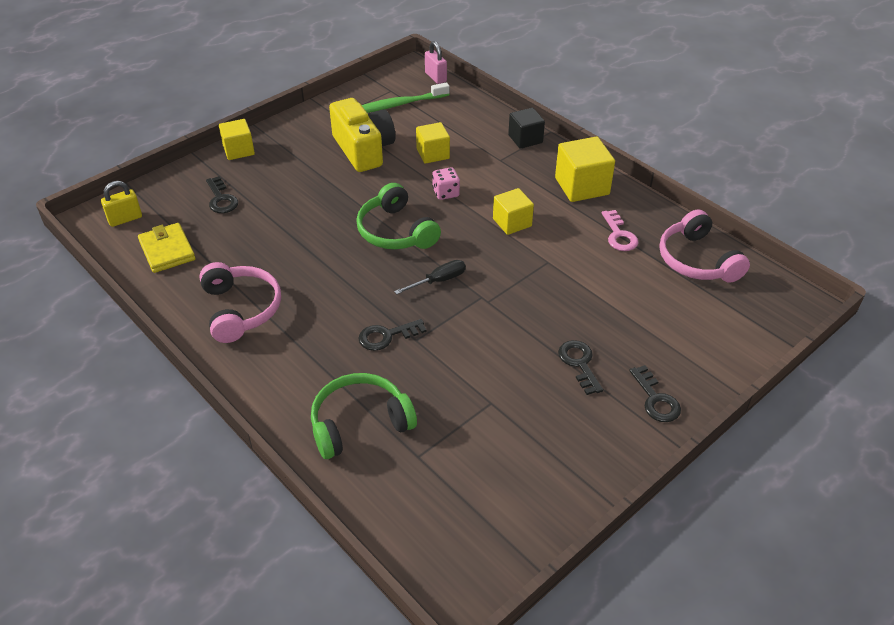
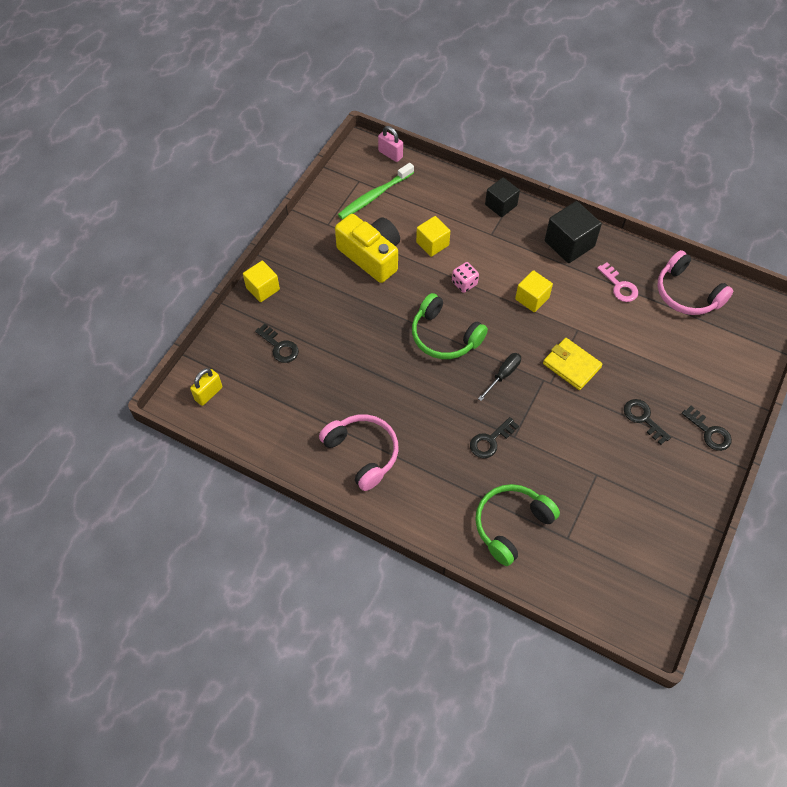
camera: 20 degrees left, 15 degrees up
yellow wallet [138,223,195,273] -> yellow wallet moved to [543,338,603,390]
yellow cube [555,136,615,202] -> black cube [545,201,602,263]

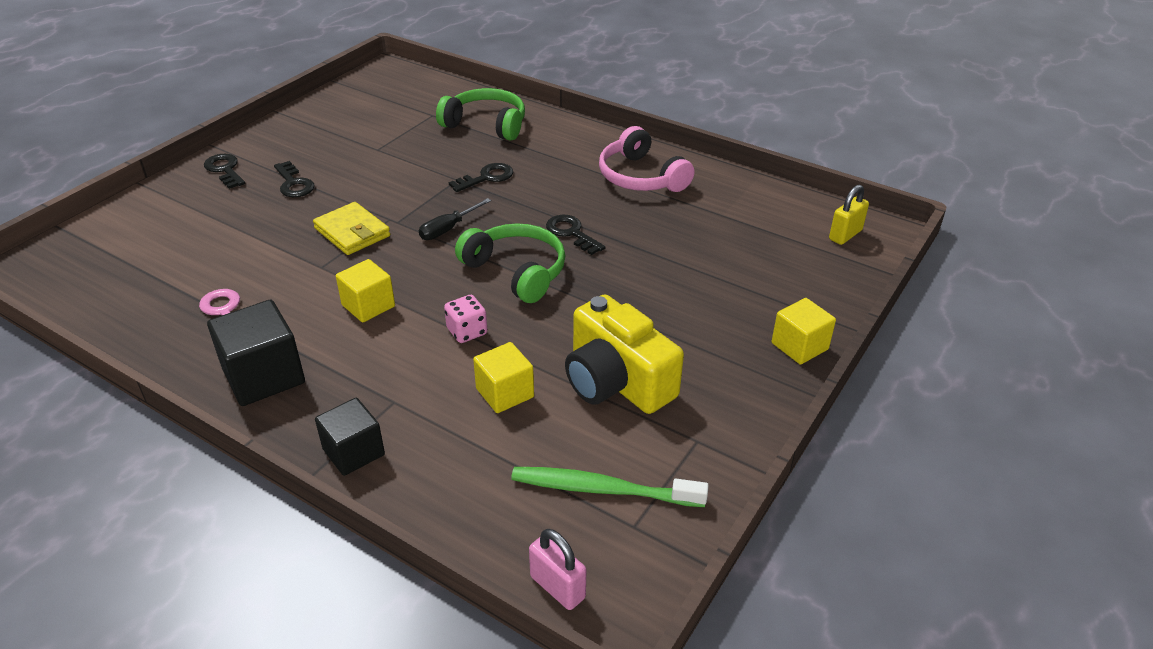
camera: 175 degrees left, 20 degrees down
black key [255,324,299,363] -> black key moved to [546,215,606,255]
green toothbrush [338,163,414,219] -> green toothbrush turned 135 degrees counterclockwise [511,467,709,507]
green headphones [475,484,560,566] -> green headphones turned 120 degrees counterclockwise [436,88,525,141]
pink headphones [657,250,733,315] -> none

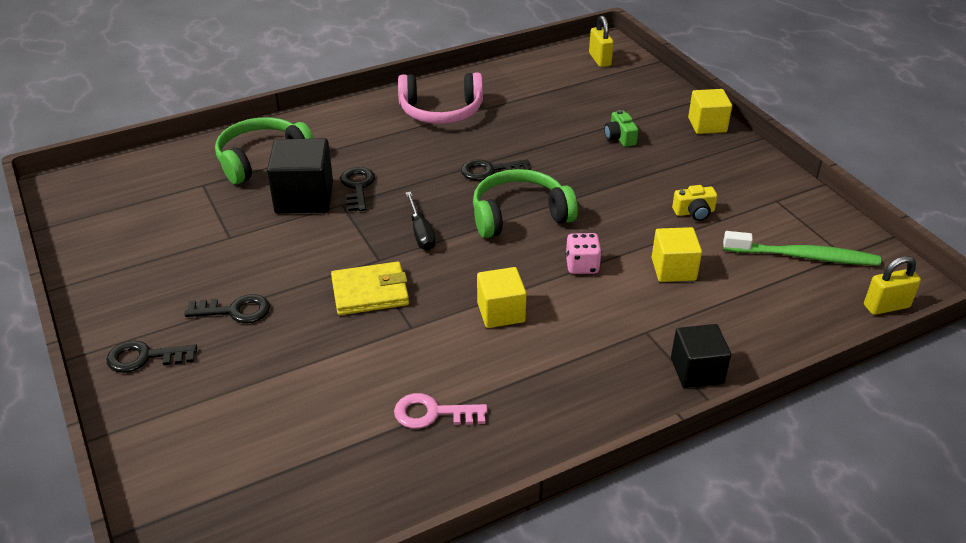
camera: 60 degrees left, 0 degrees up
black cube [207,300,305,406] -> black cube moved to [267,138,333,214]
green toothbrush [511,467,709,507] -> green toothbrush turned 120 degrees counterclockwise [723,231,881,266]
pink padlock [529,529,586,610] -> yellow padlock [864,256,921,315]
yellow camera [565,294,684,414] -> yellow camera [672,185,717,221], size x0.42
none -> green camera [604,110,638,147]

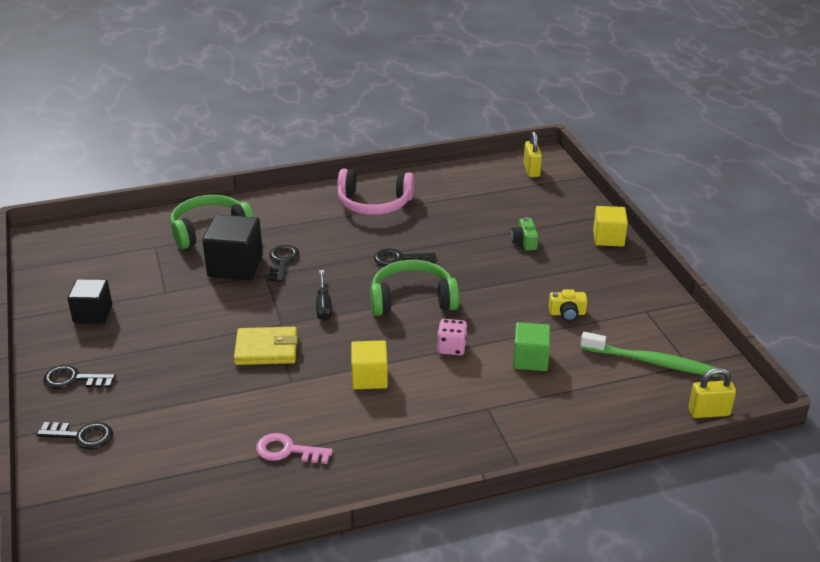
camera: 10 degrees right, 5 degrees down
black key [184,294,270,323] -> black key moved to [36,422,113,450]
yellow cube [652,227,702,282] -> green cube [513,322,550,371]
black cube [671,324,731,388] -> black cube moved to [67,279,112,324]

